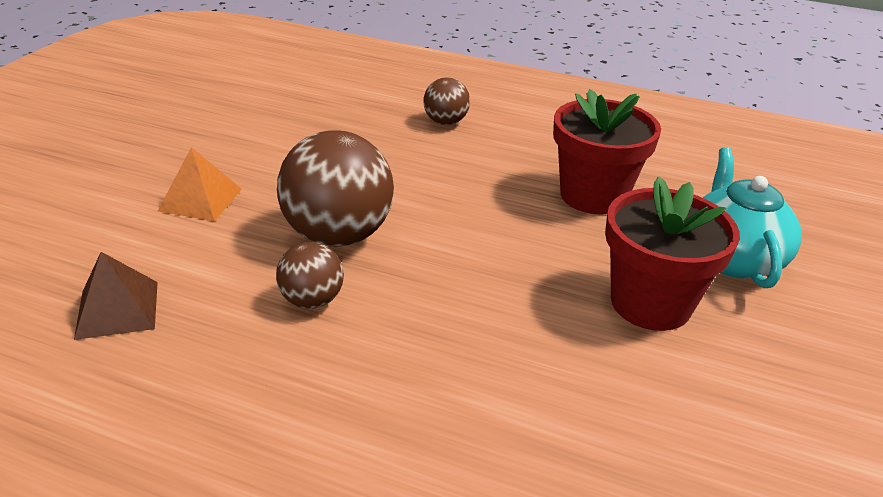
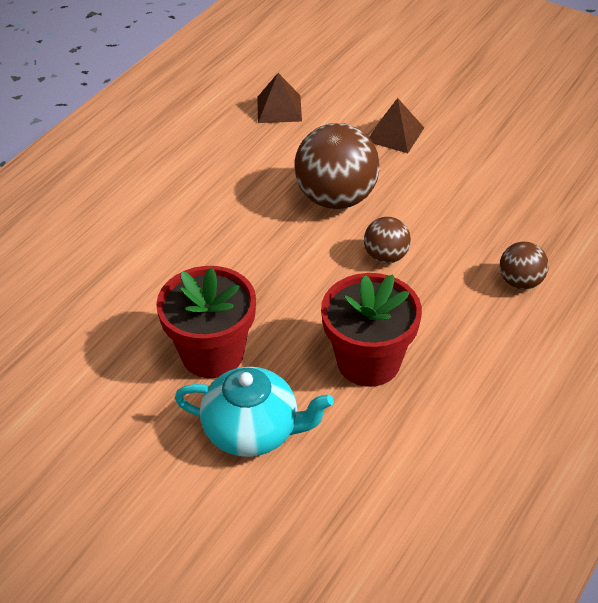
camera: 105 degrees right, 10 degrees up
orange pyramid [158,147,242,221] -> brown pyramid [369,98,424,153]
brown ball [276,242,344,309] -> brown ball moved to [364,217,411,264]

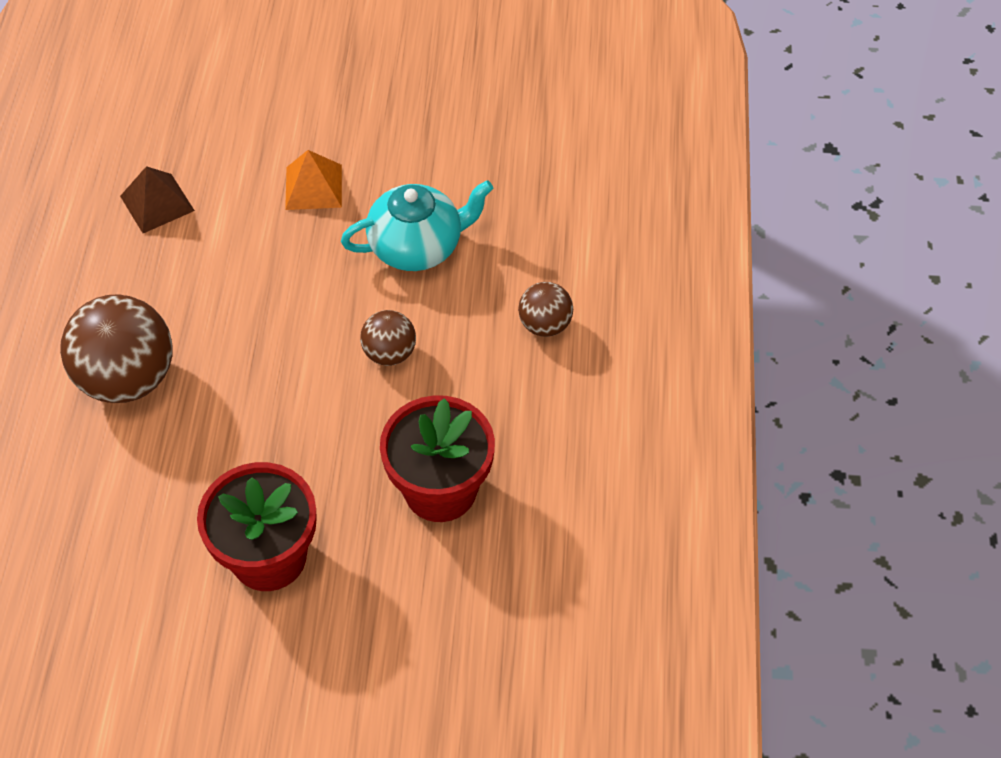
camera: 30 degrees left, 10 degrees up
turquoise teapot [175,367,334,457] -> turquoise teapot moved to [341,180,493,271]
brown ball [294,123,380,209] -> brown ball moved to [60,294,172,403]
brown pyramid [369,98,424,153] -> orange pyramid [285,150,342,210]

